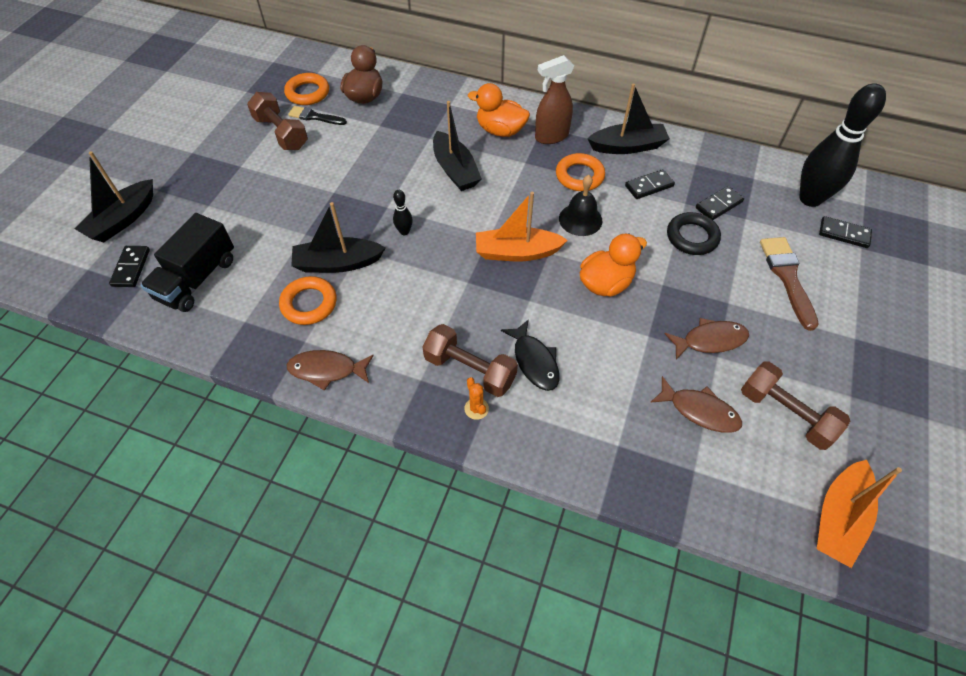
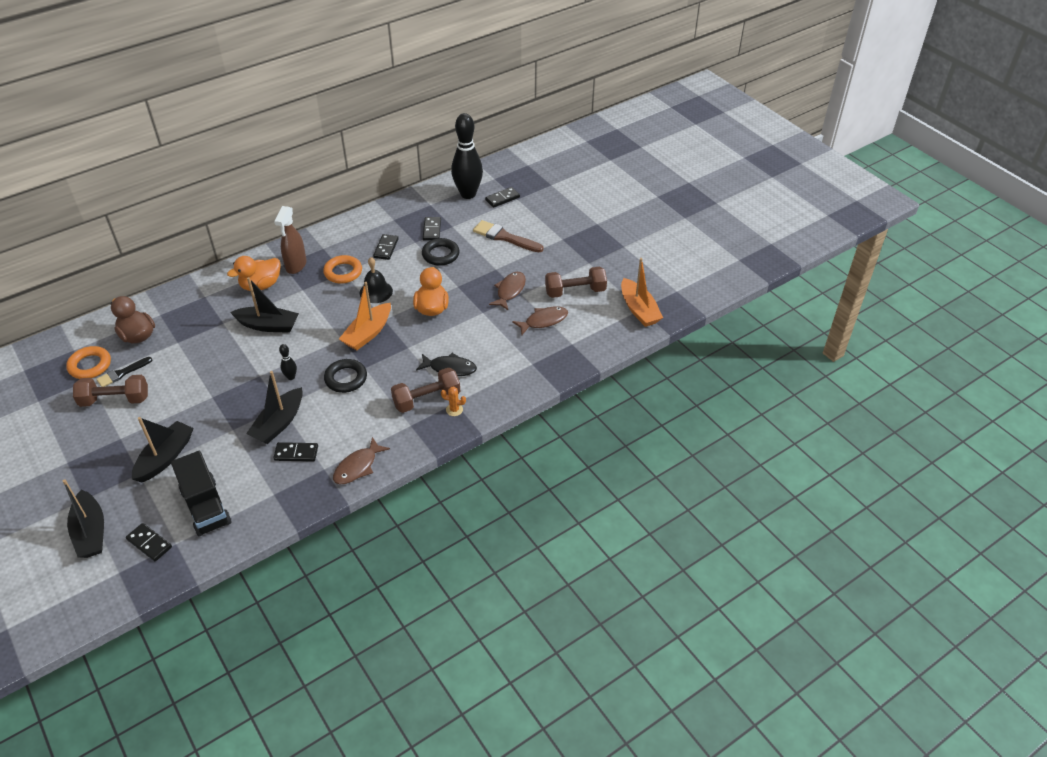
camera: 55 degrees left, 10 degrees down
orange ring [279,276,337,325] -> black domino [273,442,318,462]
black boat [587,84,670,154] -> black boat moved to [132,417,194,483]
none -> black ring [324,359,367,393]

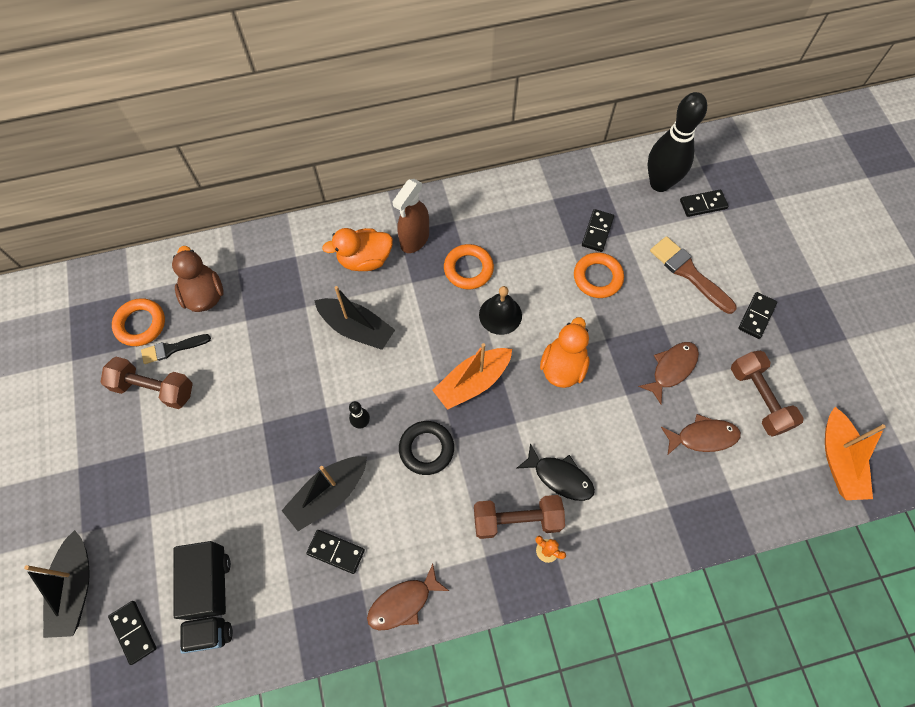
camera: 20 degrees right, 20 degrees up
black boat [132,417,194,483] -> none
black domino [373,234,399,260] -> black domino moved to [738,292,777,339]
black ring [422,238,460,266] -> orange ring [574,253,624,298]
brown dumbbell [545,266,607,298] -> brown dumbbell turned 60 degrees clockwise [731,351,804,437]

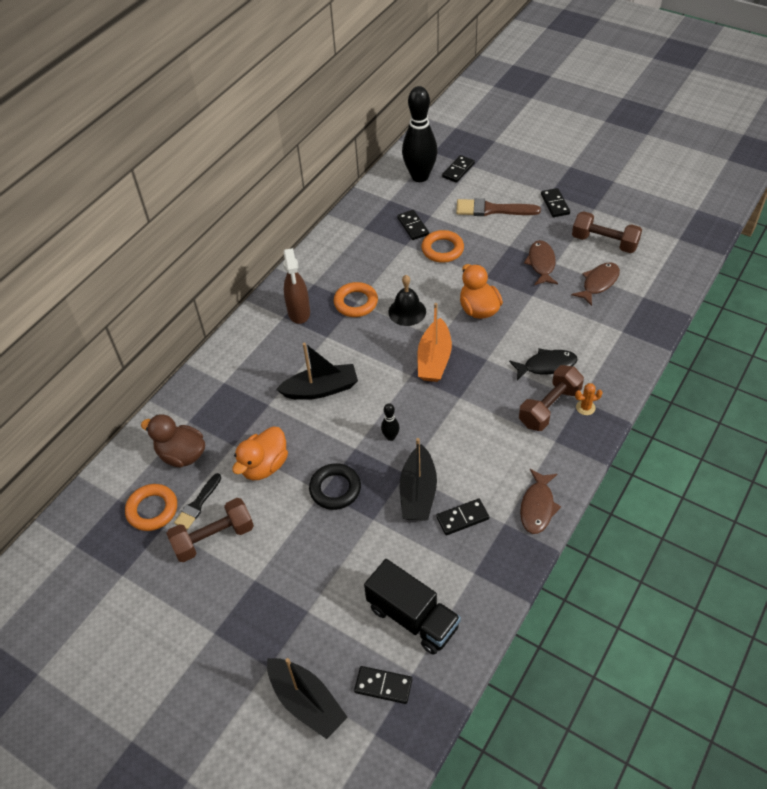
camera: 40 degrees left, 15 degrees down
orange duck [322,228,393,271] -> orange duck moved to [232,426,288,480]
black ring [399,421,454,475] -> black ring moved to [309,463,361,510]
orange boat [825,407,886,500] -> none

